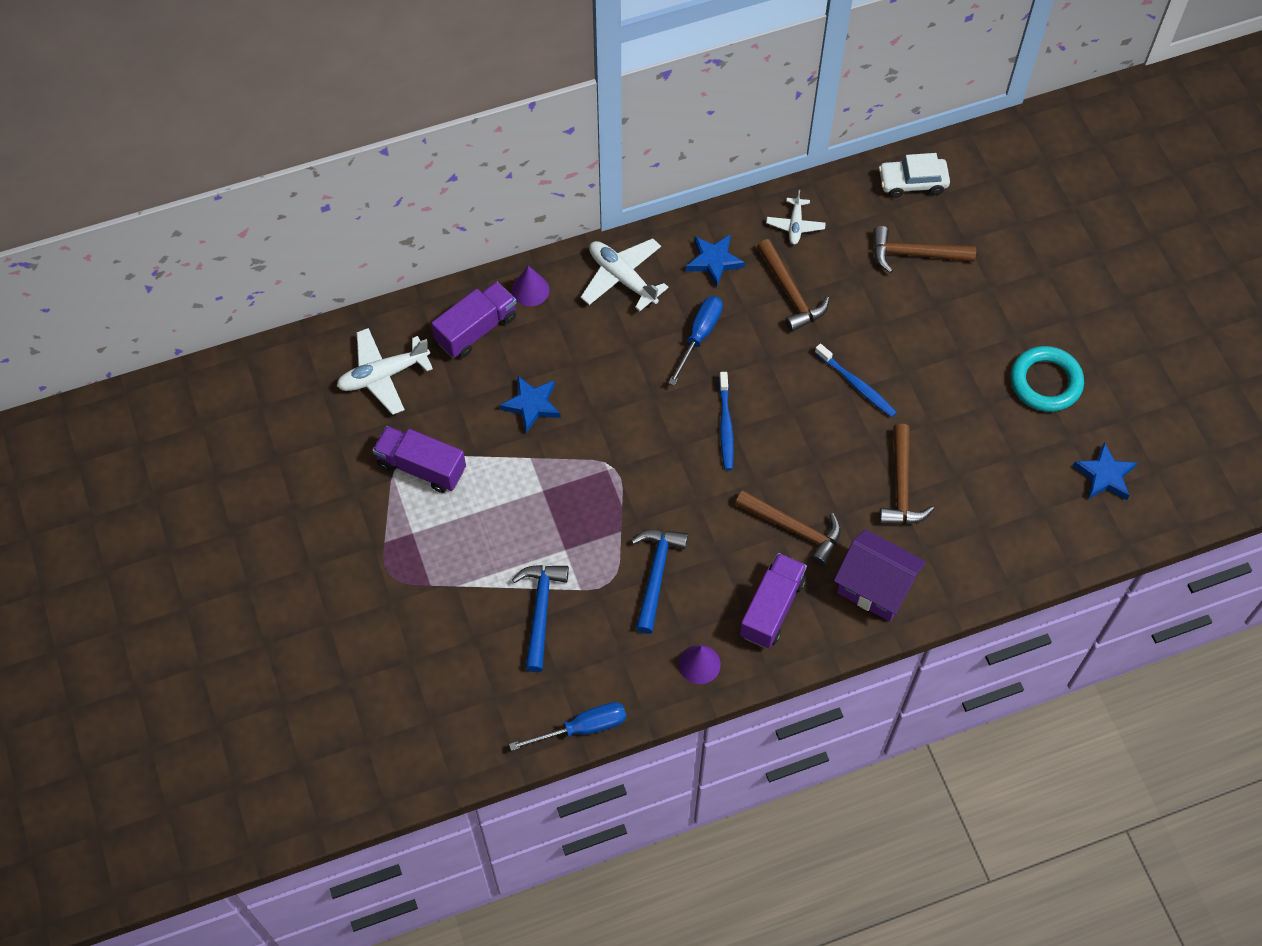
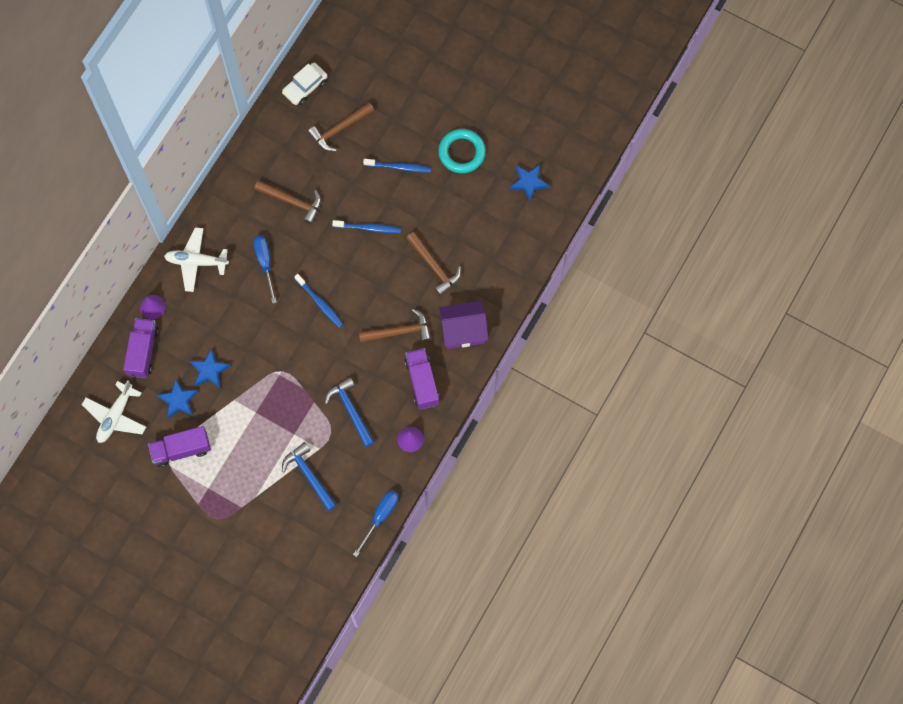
camera: 40 degrees left, 10 degrees up
blue star [686,234,745,287] -> blue star moved to [157,379,199,419]
white plane [766,190,826,245] -> none
none -> blue toothbrush [363,159,431,172]

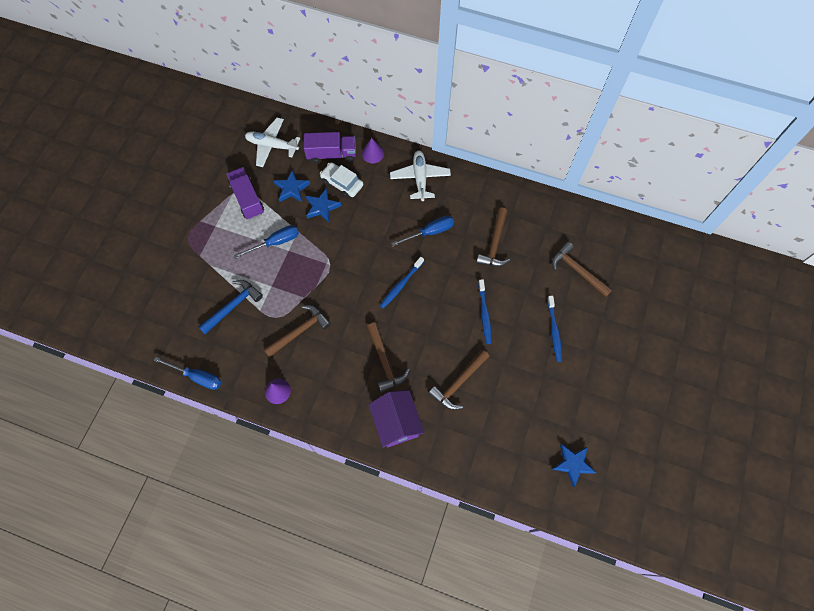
camera: 80 degrees right, 5 degrees down
white car [282,63,327,105] -> white car moved to [320,162,363,198]
blue hammer [325,377,375,447] -> brown hammer [263,305,331,357]
purple truck [405,348,439,409] -> none
turquoise ring [438,129,486,173] -> none
none -> blue screwdriver [234,225,299,259]

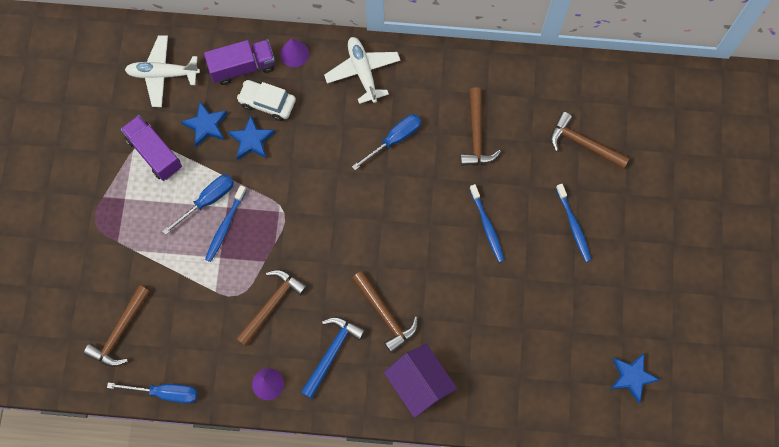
camera: 15 degrees left, 5 degrees up
blue hammer [198,280,263,334] -> blue hammer moved to [301,317,365,399]
blue toothbrush [380,257,424,309] -> blue toothbrush moved to [205,185,246,262]
brown hammer [428,349,490,410] -> brown hammer moved to [84,285,150,367]

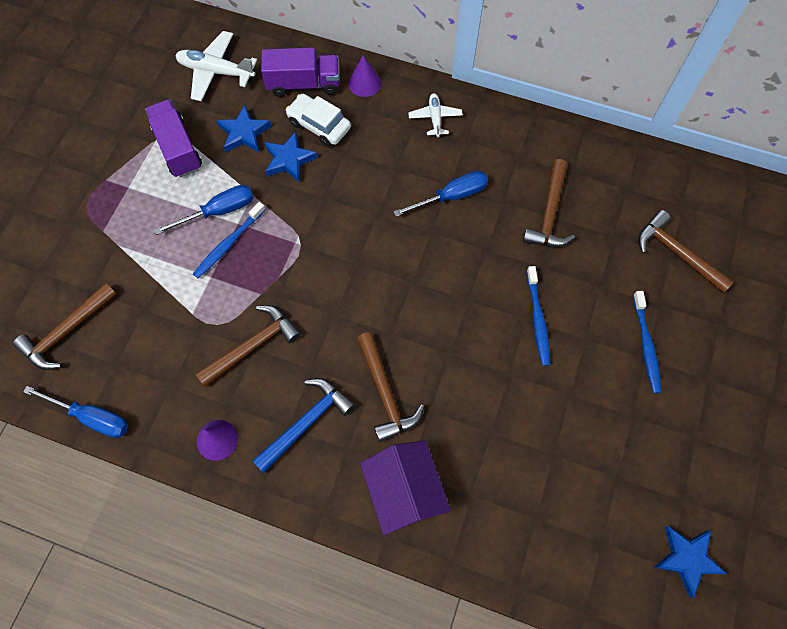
camera: 15 degrees right, 5 degrees down
white plane [324,37,401,104] -> white plane [408,93,463,137], size x0.60

